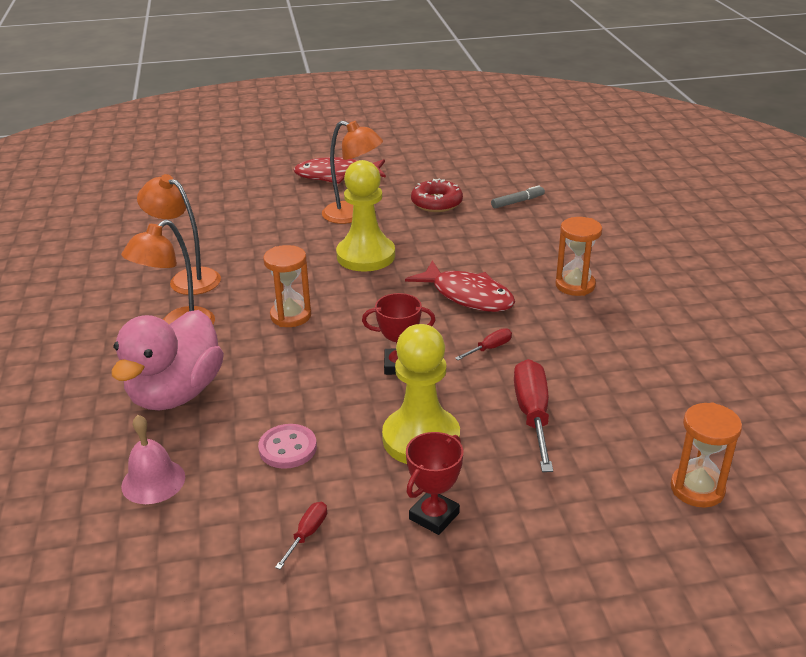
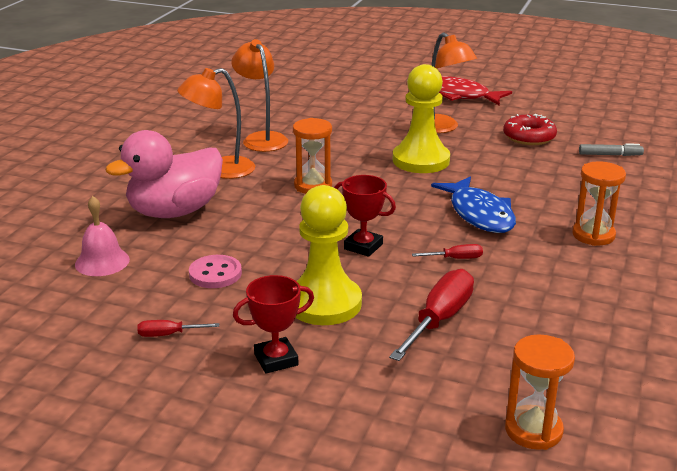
camera: 30 degrees right, 5 degrees down
red screwdriver [275,502,327,569] -> red screwdriver turned 150 degrees counterclockwise [137,320,219,337]
red fish [405,260,515,312] -> blue fish [431,176,516,233]

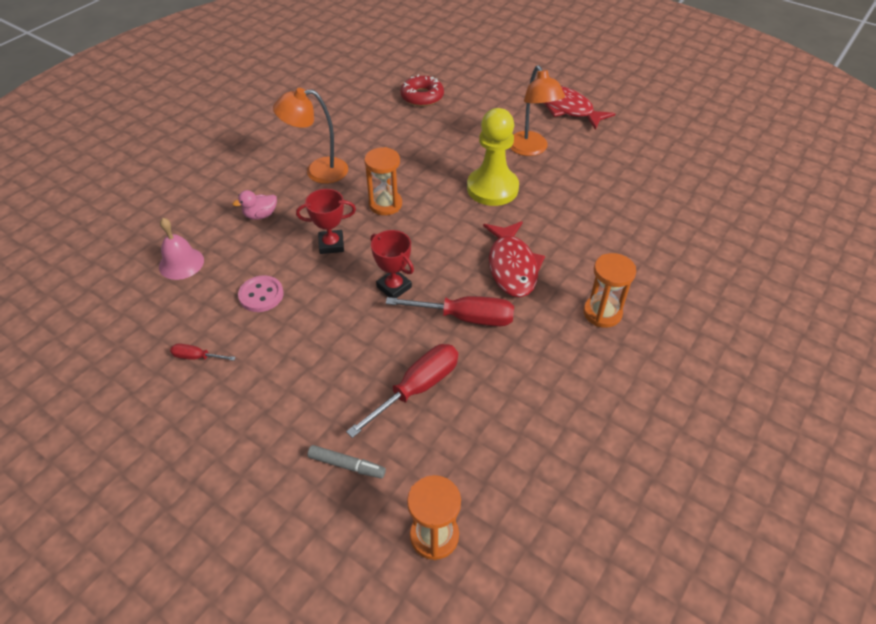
camera: 15 degrees right, 20 degrees up
pink duck [105,130,223,218] -> pink duck [233,190,277,220], size x0.42
orange lamp [232,39,288,152] -> none
red trophy [233,275,314,374] -> red trophy moved to [296,189,356,254]
yellow pawn [296,185,362,325] -> none
red screwdriver [412,244,483,259] -> red screwdriver [386,296,514,326], size x2.02
blue fish [431,176,516,233] -> red fish [483,221,545,297]
red donut [503,114,557,145] -> red donut moved to [400,75,444,106]
grey marker [579,143,644,156] -> grey marker moved to [308,445,386,478]

